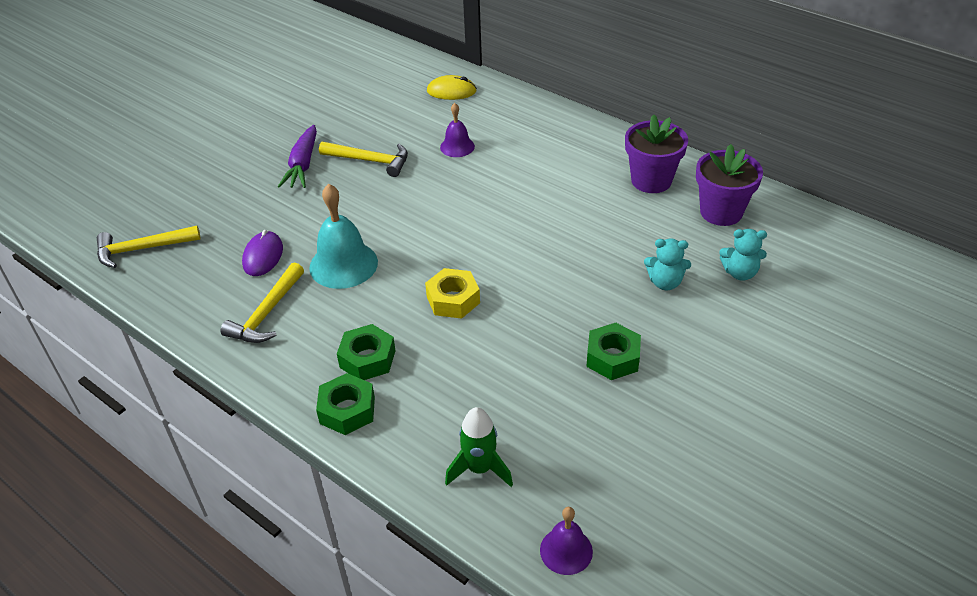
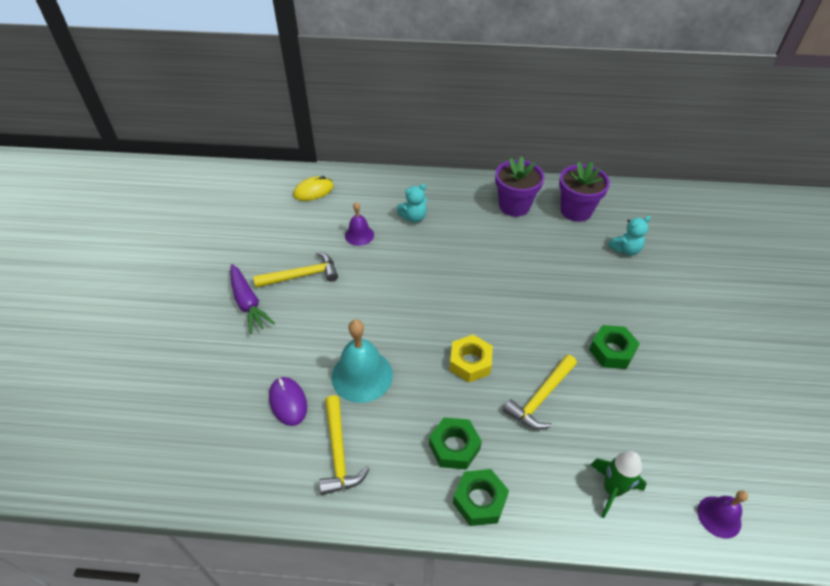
camera: 35 degrees left, 5 degrees up
yellow hammer [97,226,201,268] -> yellow hammer moved to [503,355,577,429]
turquoise teddy bear [644,238,691,290] -> turquoise teddy bear moved to [397,184,427,223]

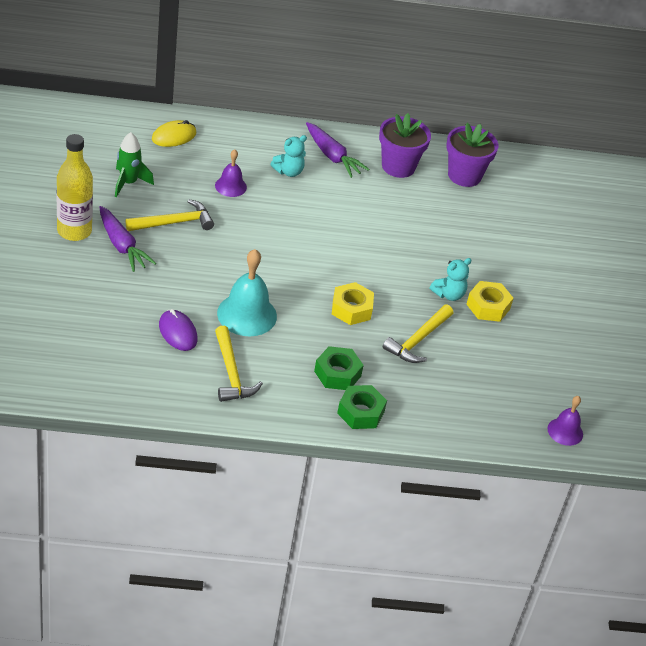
camera: 10 degrees left, 5 degrees down
green nut [589,325,640,369] -> yellow nut [467,281,513,322]
green rocket [590,451,647,518] -> green rocket moved to [115,132,154,197]
turquoise teddy bear [608,216,651,255] -> turquoise teddy bear moved to [429,258,472,301]
none -> yellow bottle [57,134,93,241]
none -> purple carrot [306,122,369,178]

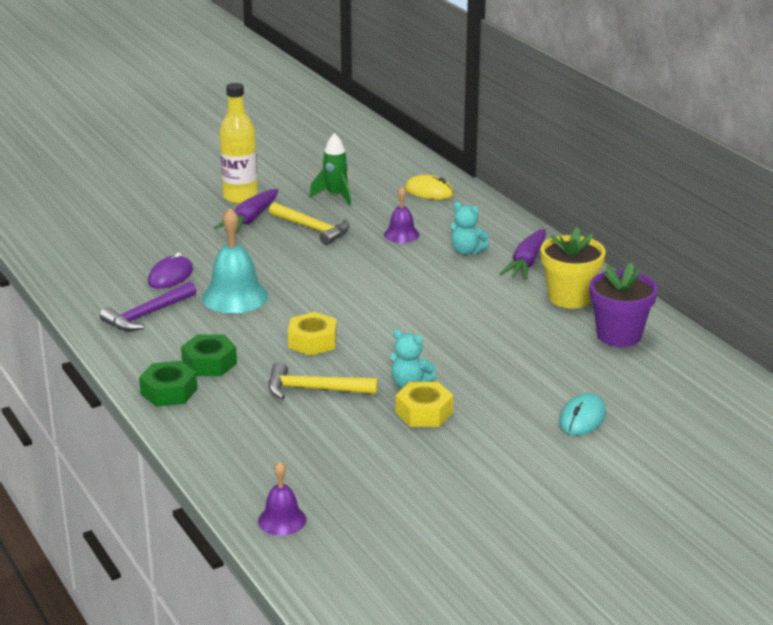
camera: 65 degrees right, 15 degrees down
yellow hammer [215,326,263,402] -> purple hammer [100,281,197,331]
purple flower pot [379,113,431,178] -> yellow flower pot [541,227,606,308]
none -> turquoise mouse [559,393,606,435]

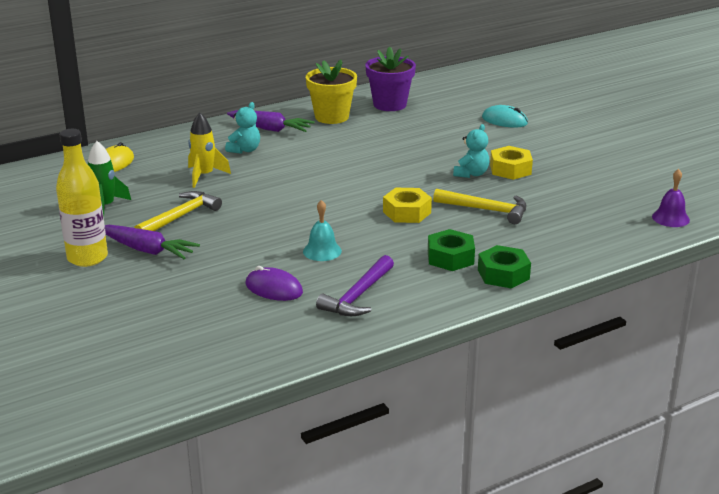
camera: 90 degrees left, 0 degrees up
purple hammer [100,281,197,331] -> purple hammer turned 75 degrees clockwise [316,255,394,316]
turquoise bell [202,208,268,313] -> turquoise bell [303,200,342,261], size x0.58
yellow hammer [268,362,378,399] -> yellow hammer turned 75 degrees counterclockwise [433,189,526,224]
purple bell [384,187,419,243] -> yellow rocket [188,112,231,188]

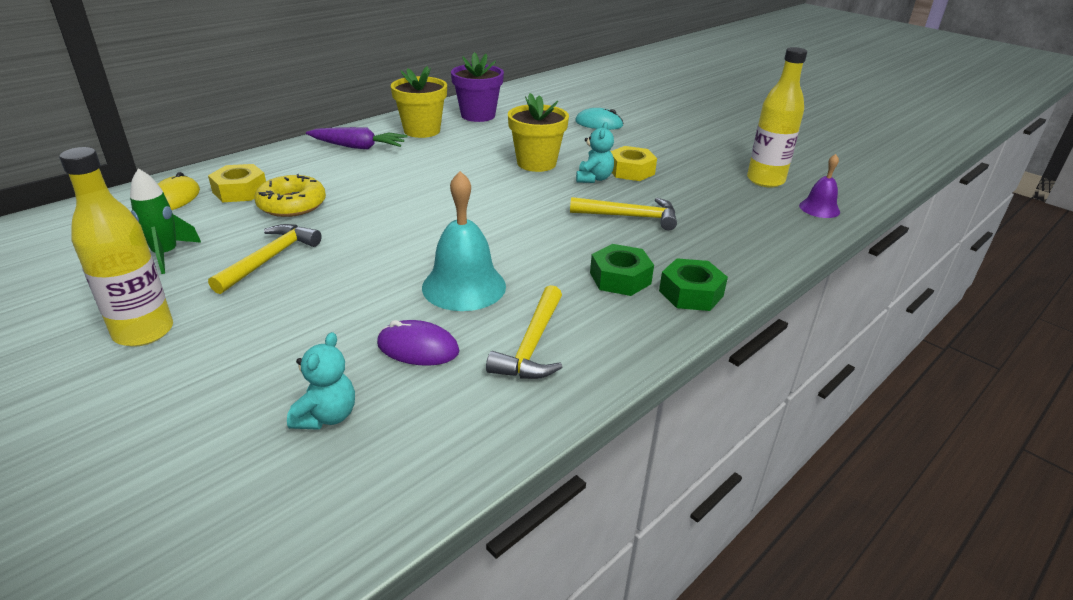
camera: 15 degrees left, 5 degrees up
purple carrot [105,225,200,259] -> none
yellow rocket [188,112,231,188] -> yellow donut [254,174,326,217]
turquoise teddy bear [225,102,260,154] -> turquoise teddy bear moved to [287,332,355,430]
turquoise bell [303,200,342,261] -> turquoise bell [422,171,506,311], size x1.72
purple hammer [316,255,394,316] -> yellow hammer [486,285,562,379]
yellow nut [383,188,432,223] -> yellow nut moved to [208,164,266,202]
none -> yellow flower pot [508,93,569,172]
none -> yellow bottle [747,47,807,187]

